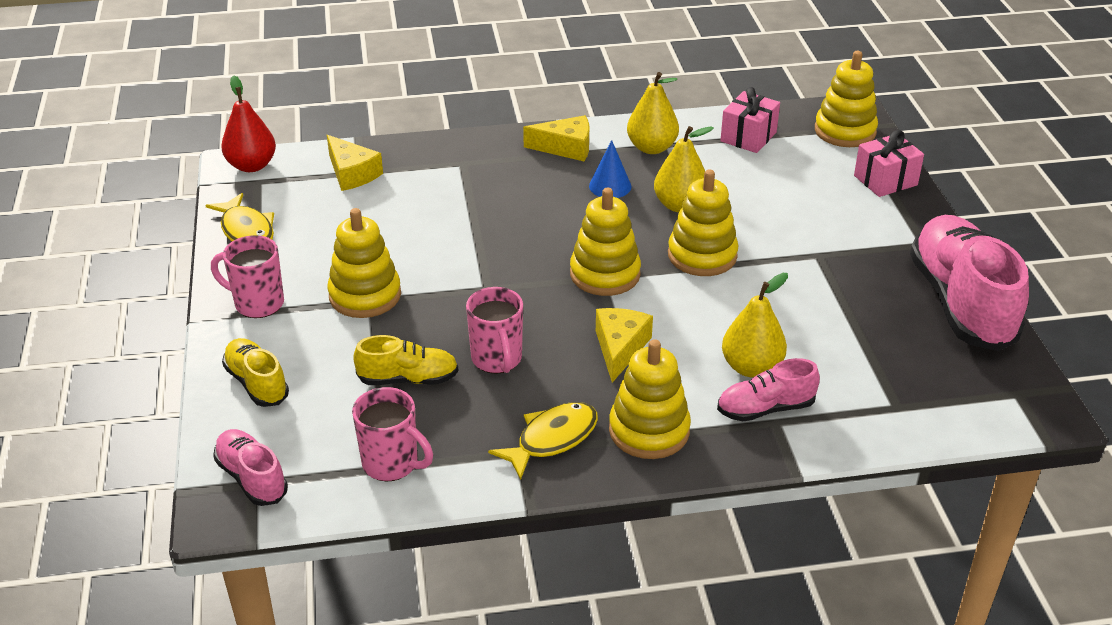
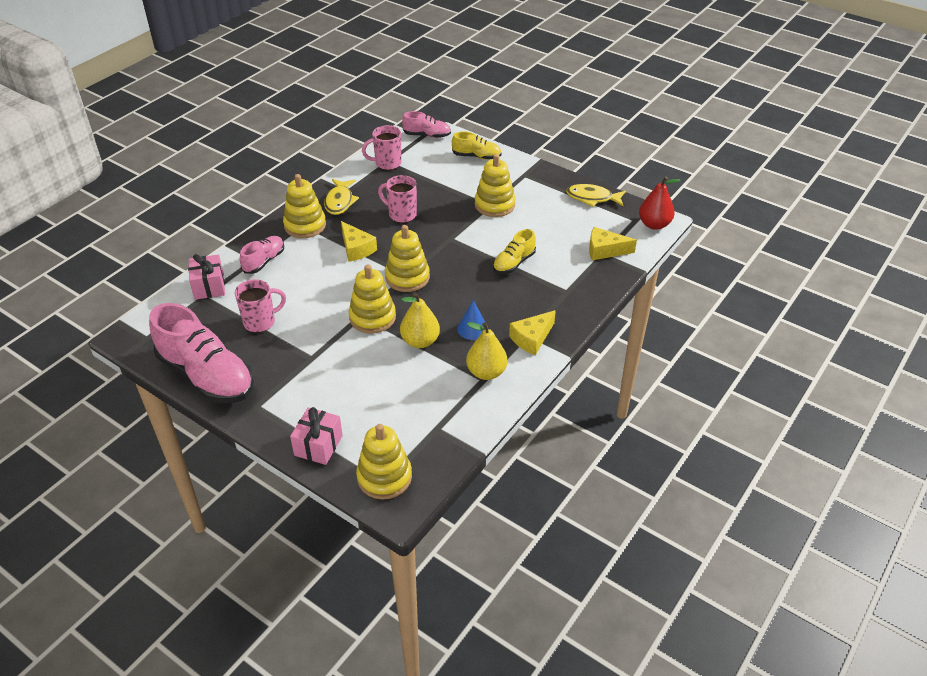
camera: 135 degrees right, 5 degrees up
pink mug [211,235,284,318] -> pink mug moved to [235,279,286,333]
yellow shoe [353,335,459,385] -> yellow shoe moved to [493,229,536,274]
pink gift [720,87,780,153] -> pink gift moved to [188,254,225,300]
yellow pear [722,273,788,378] -> none

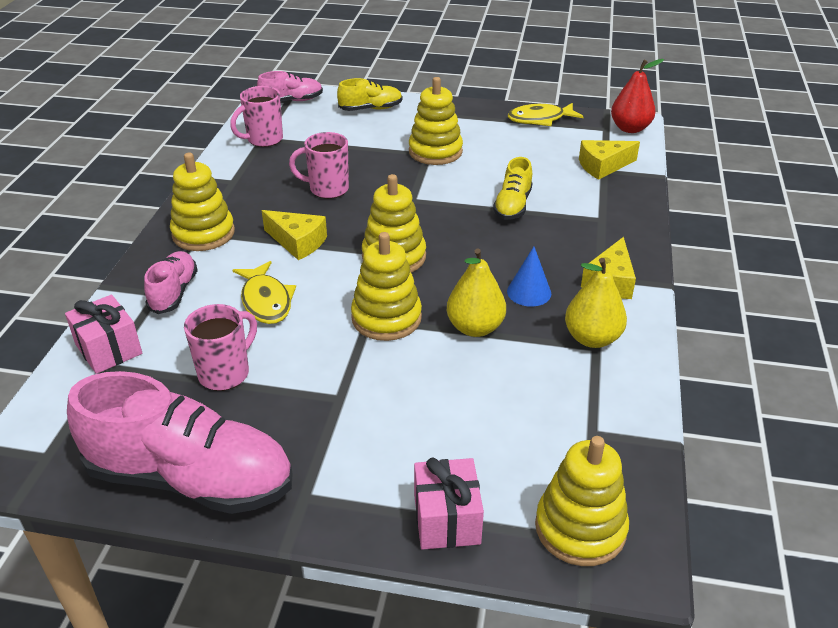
camera: 25 degrees left, 5 degrees down
yellow fish [324,179,359,215] -> yellow fish moved to [232,261,296,324]

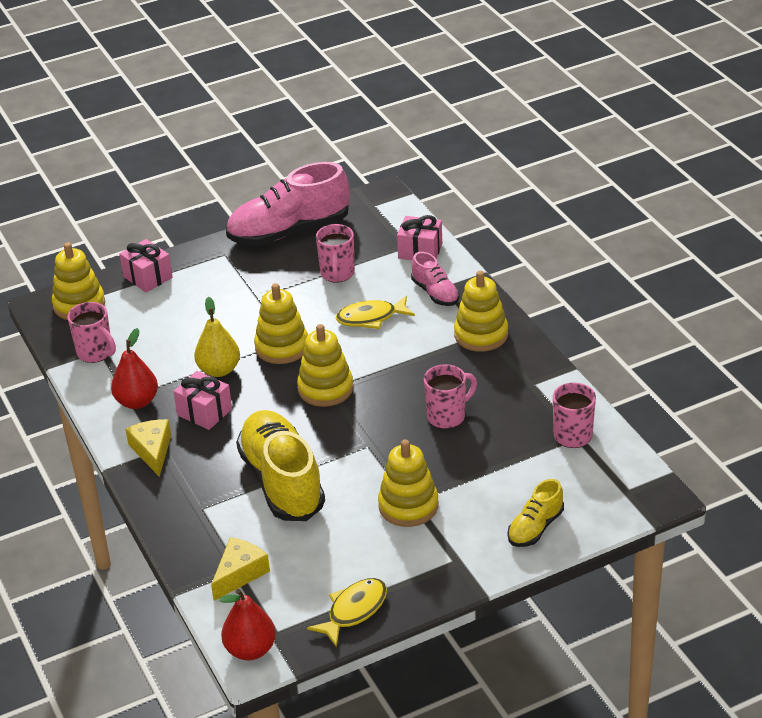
camera: 145 degrees right, 0 degrees up
yellow fish [232,261,296,324] -> yellow fish turned 45 degrees counterclockwise [336,296,415,329]
pink shoe [257,71,323,102] -> none
yellow cheese [262,210,327,260] -> none
yellow shoe [493,157,533,220] -> yellow shoe [236,410,325,521], size x1.98
blue cone [507,246,551,307] -> pink gift [173,371,232,430]
yellow pear [565,258,627,348] -> red pear [111,328,158,409]
none -> pink mug [67,302,116,363]

